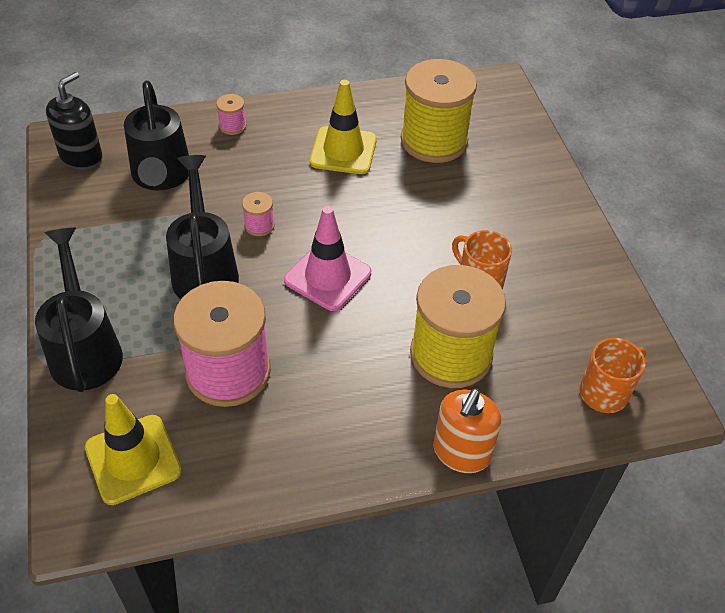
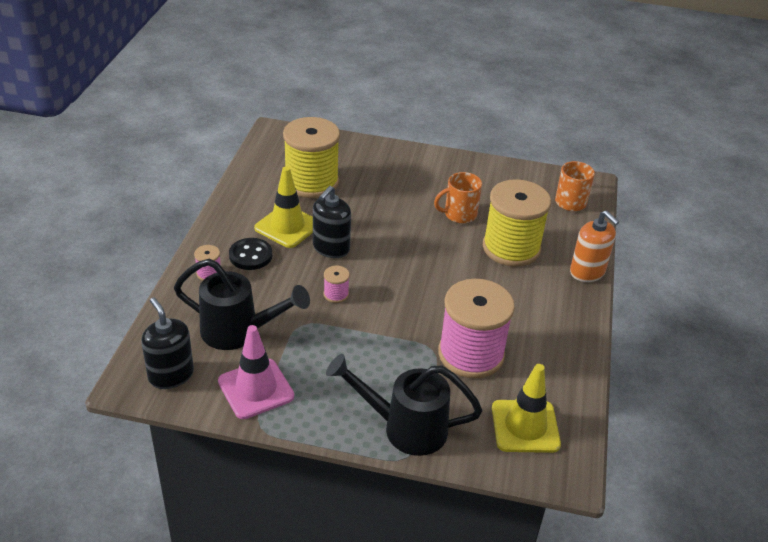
camera: 65 degrees left, 10 degrees down
black watering can [166,155,239,299] -> none
pink traffic cone [284,206,371,311] -> pink traffic cone moved to [218,325,294,419]
none -> black button [229,238,272,270]
none -> black soap dispenser [313,186,351,258]

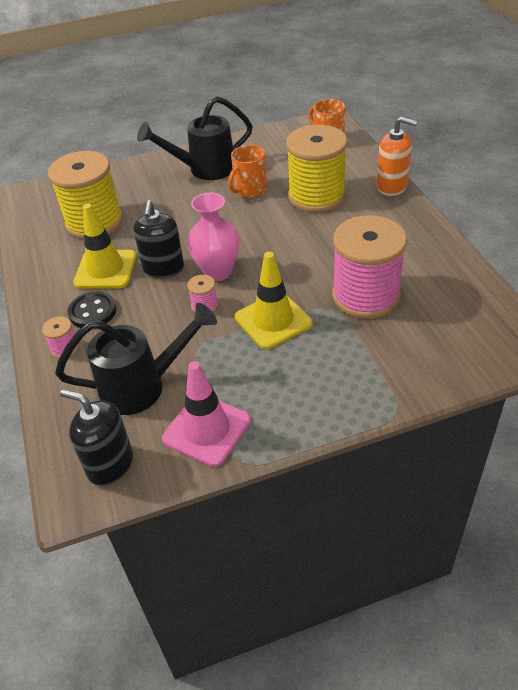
camera: 25 degrees left, 5 degrees up
black watering can [326,354,482,456] -> black watering can moved to [137,96,252,180]
yellow traffic cone [492,364,561,453] -> yellow traffic cone moved to [235,252,312,349]
none -> pink vase [188,192,240,281]

